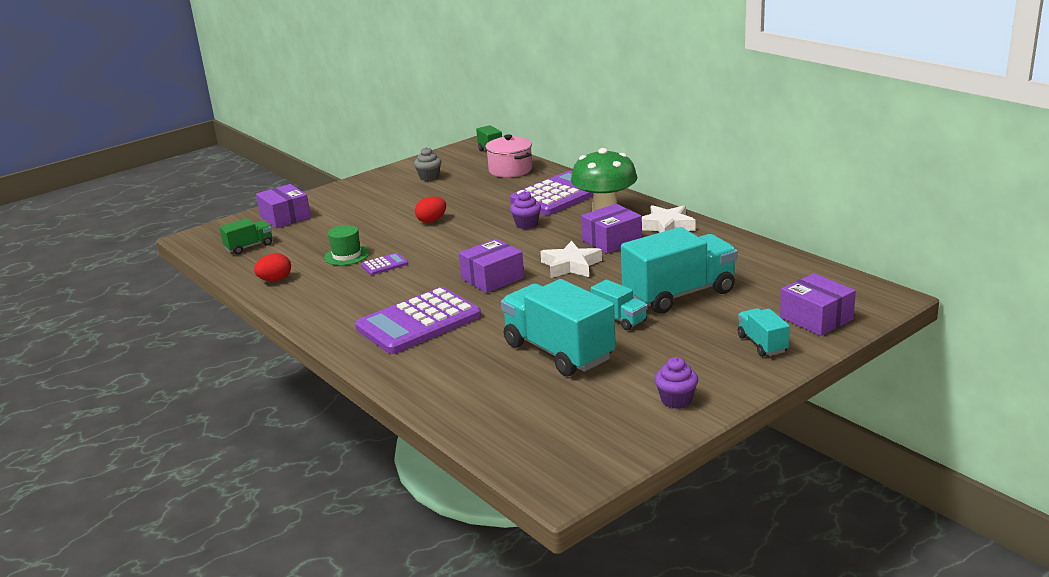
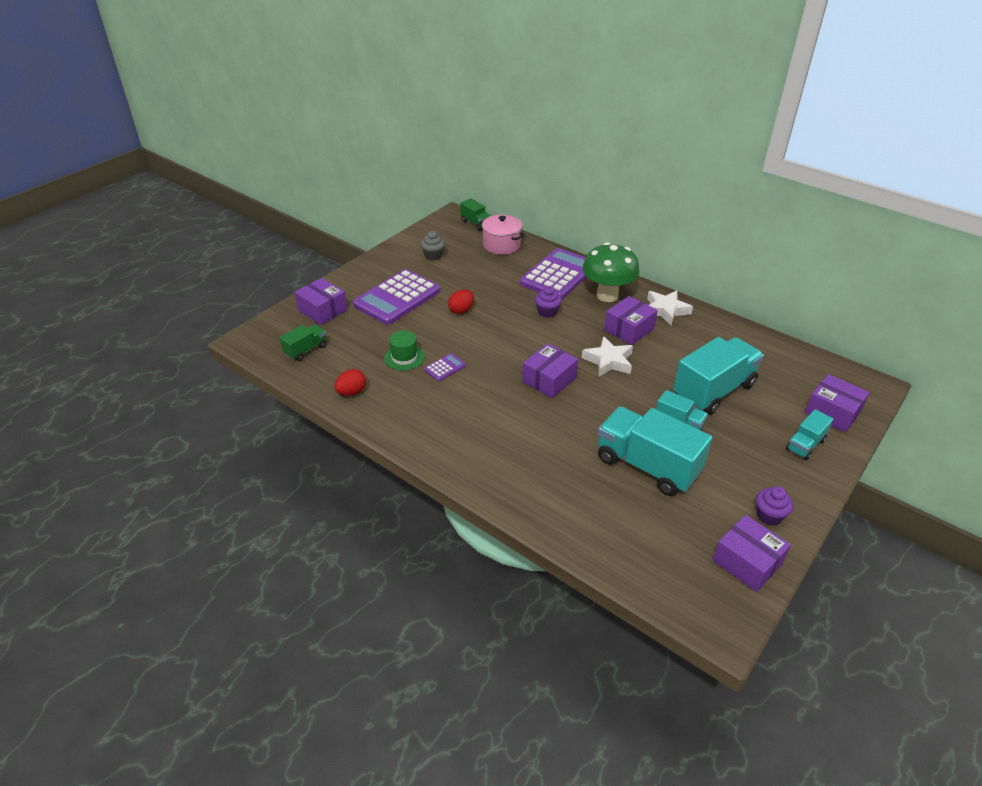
camera: 15 degrees left, 15 degrees up
purple calculator [355,287,481,354] -> purple calculator moved to [353,269,440,325]
turquoise truck [738,308,790,357] -> turquoise truck turned 105 degrees counterclockwise [786,409,833,460]
none -> purple box [712,515,791,592]

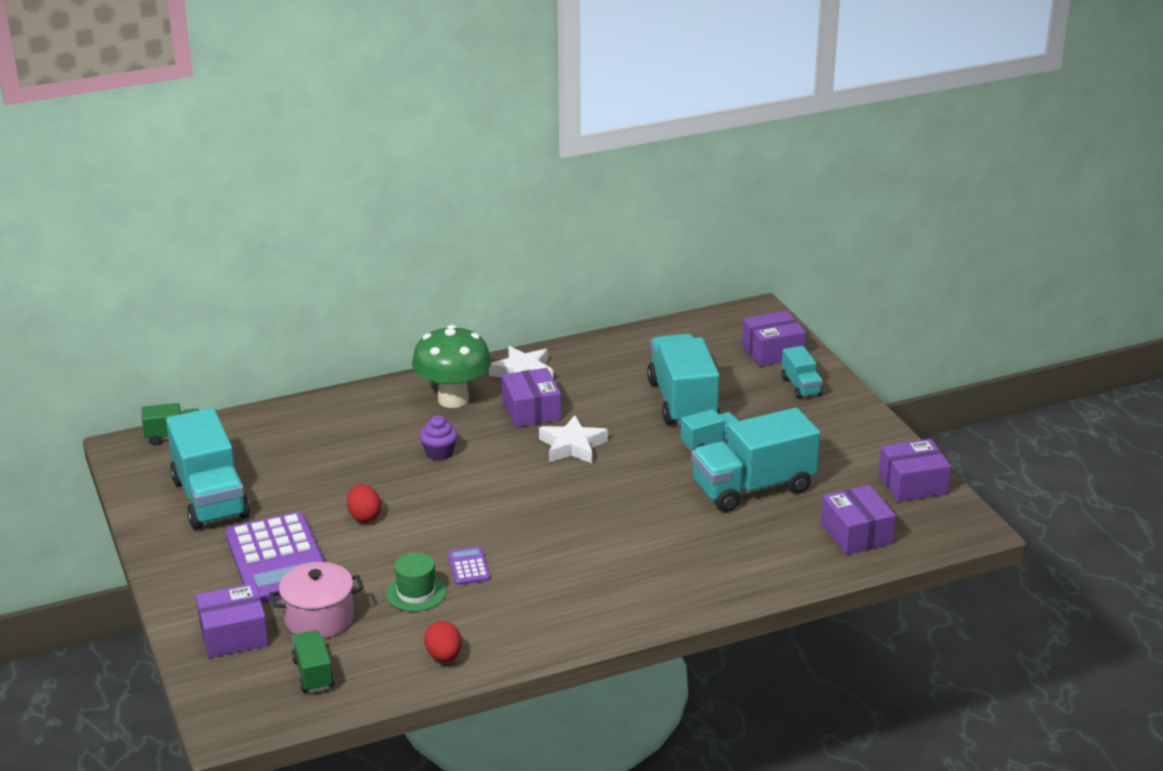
camera: 60 degrees left, 10 degrees down
grey cupcake [421,231,445,260] -> turquoise truck [166,408,250,529]
pink pot [480,214,525,255] -> pink pot moved to [269,562,364,639]
purple calculator [520,248,587,299] -> none
purple box [522,343,578,398] -> purple box moved to [821,485,896,555]
purple cupcake [756,486,793,526] -> none

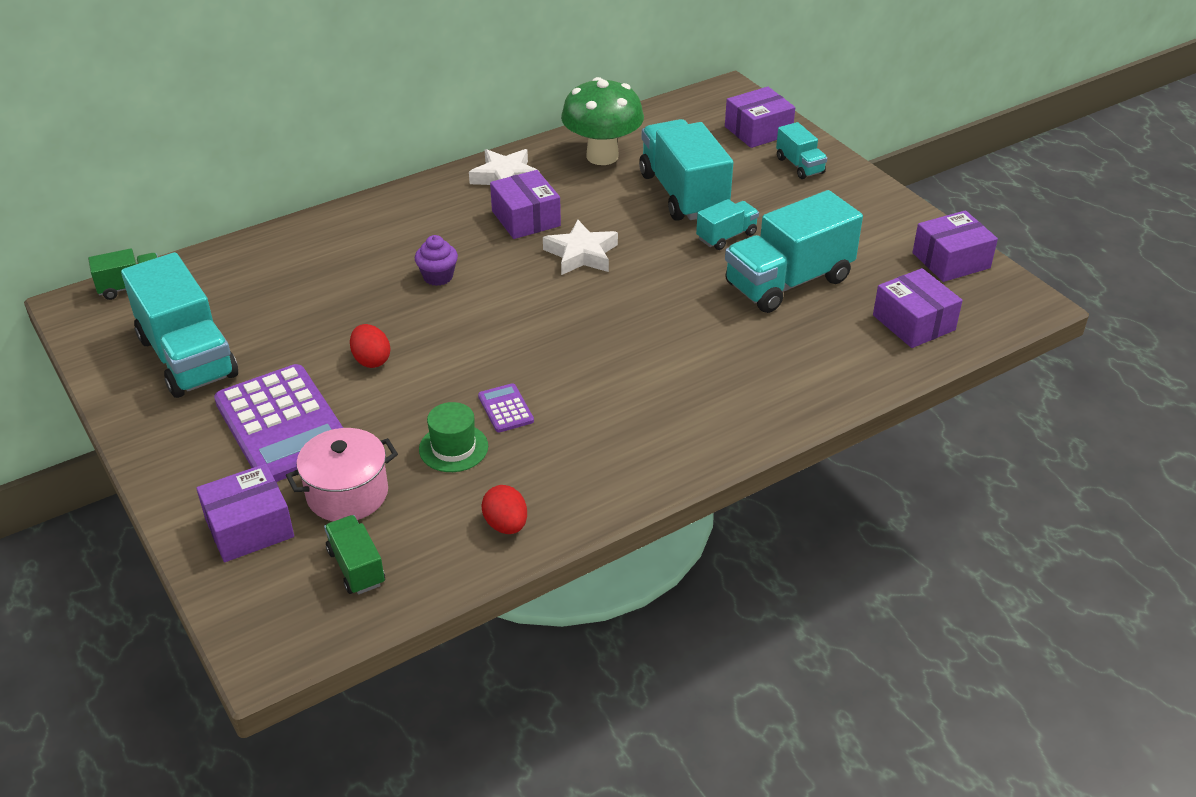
camera: 10 degrees left, 10 degrees up
green mushroom [412,325,492,408] -> green mushroom moved to [561,77,644,165]

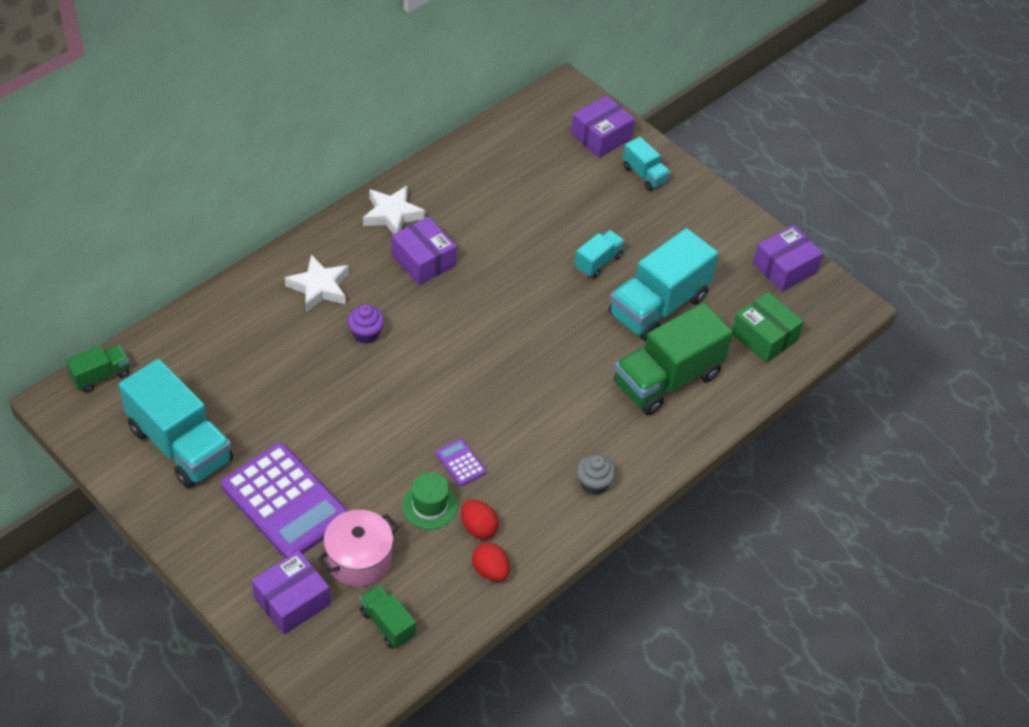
camera: 15 degrees left, 10 degrees up
red egg [350,324,391,368] -> red egg moved to [461,500,499,539]
white star [543,220,618,275] -> white star moved to [285,254,349,312]
green mushroom [561,77,644,165] -> none
turquoise truck [639,119,733,221] -> none
purple box [873,268,963,348] -> green box [732,292,804,363]
none -> grey cupcake [576,455,616,495]
none -> green truck [614,303,733,415]

